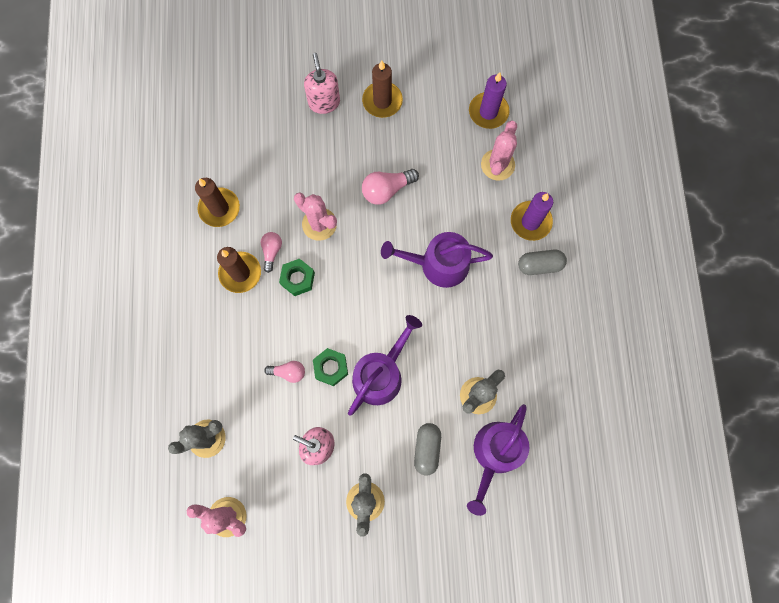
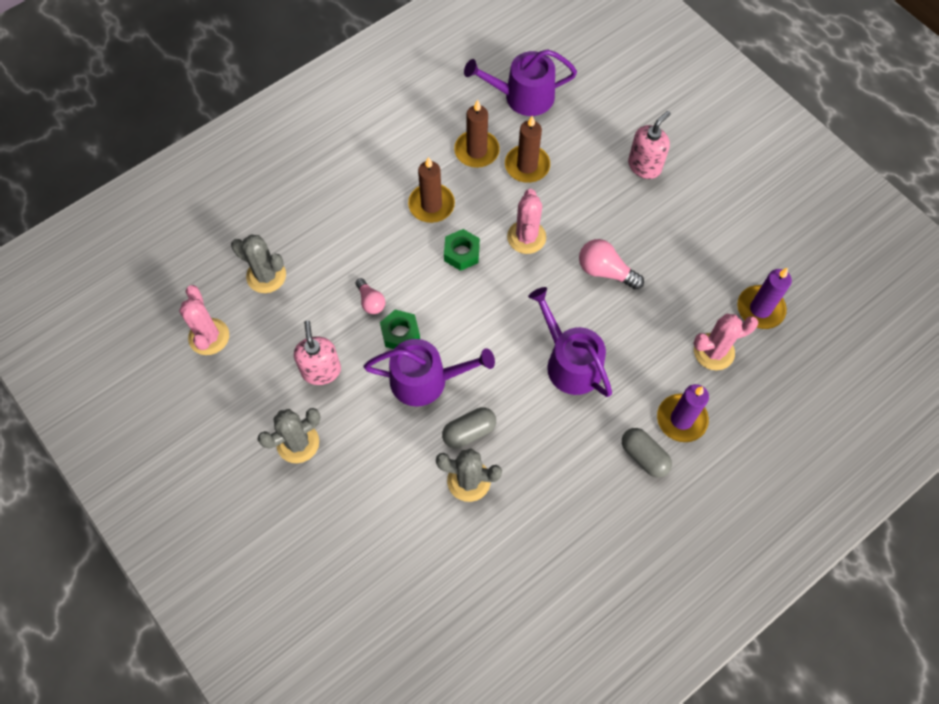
camera: 55 degrees right, 10 degrees down
pink light bulb [261,232,282,273] -> none
brown candle [362,60,403,118] -> brown candle moved to [505,116,550,183]
grey capsule [414,423,441,475] -> grey capsule moved to [442,407,496,448]
purple watering can [467,404,529,516] -> purple watering can moved to [464,49,577,116]

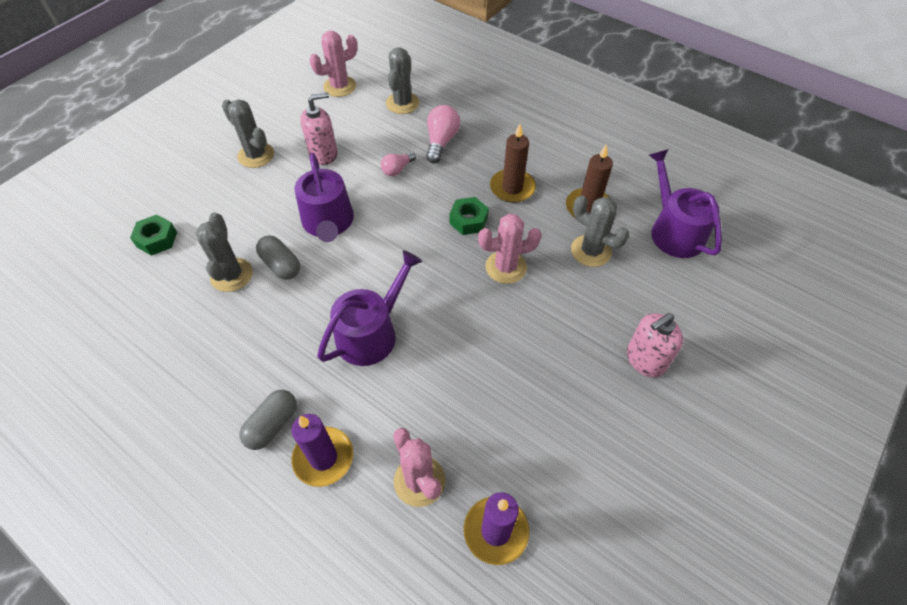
camera: 75 degrees right, 10 degrees down
green nut [380,310,420,349] -> green nut moved to [130,215,177,256]
brown candle [505,116,550,183] -> grey cactus [571,195,629,267]
pink light bulb [579,239,644,290] -> pink light bulb moved to [426,105,460,163]
pink soap dispenser [628,111,671,179] -> pink soap dispenser turned 120 degrees clockwise [627,313,683,377]

